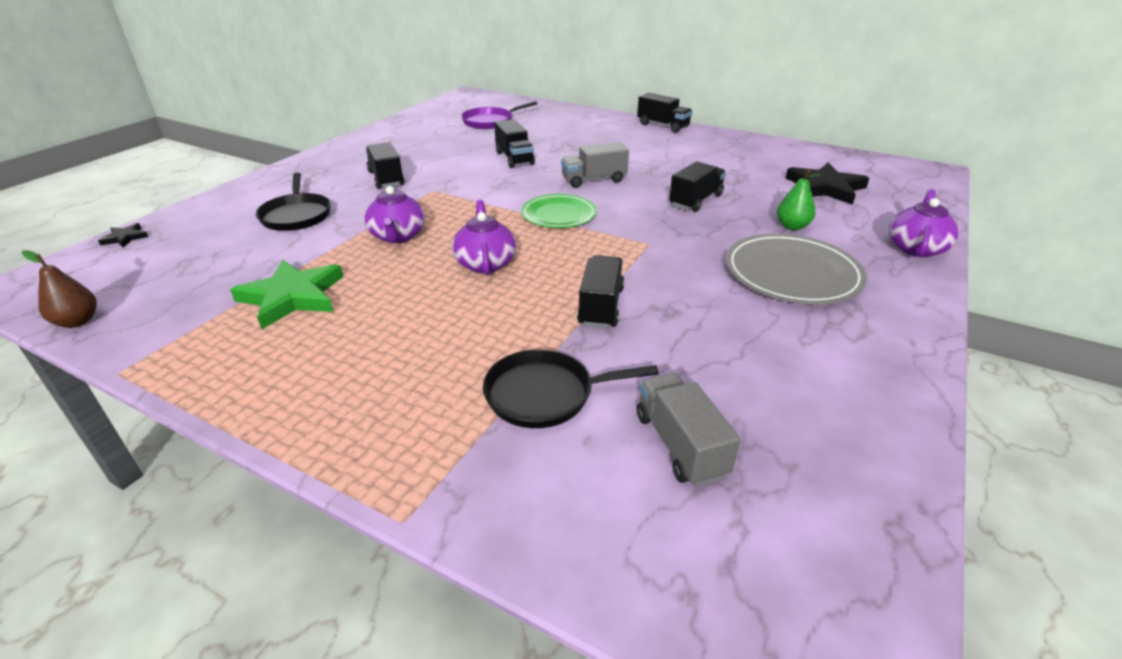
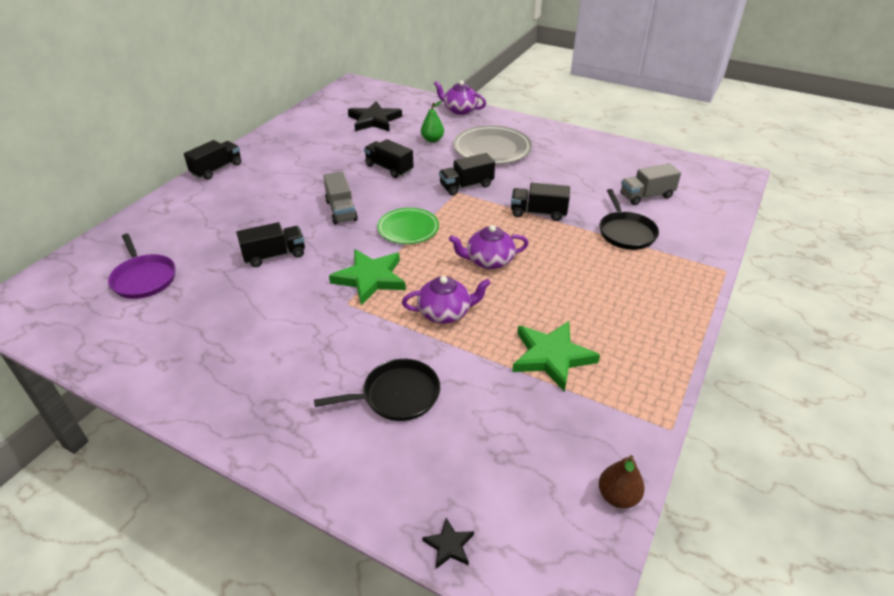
camera: 90 degrees left, 5 degrees up
black truck [366,142,404,189] -> black truck moved to [439,153,495,196]
none -> green star [329,249,406,305]

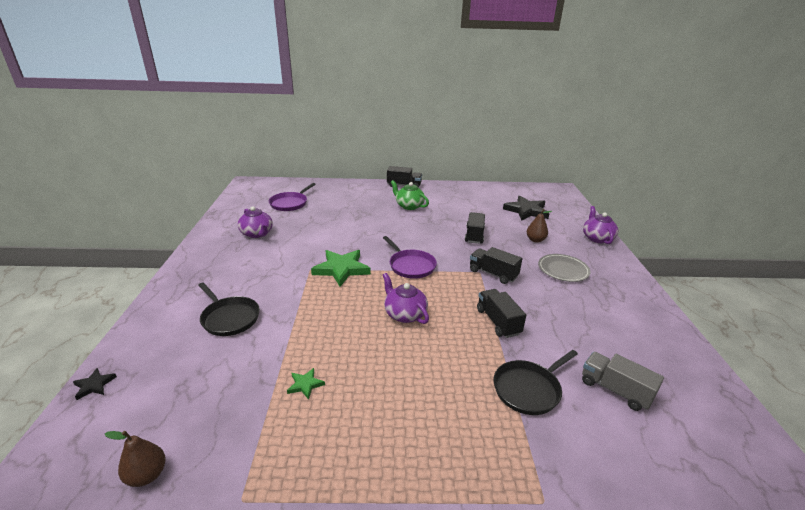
camera: 60 degrees right, 10 degrees down
black truck [236,222,305,267] -> none
grey truck [323,171,358,224] -> none
green plate [377,208,439,244] -> purple pan [383,236,437,279]
purple teapot [402,276,491,324] -> purple teapot moved to [238,206,273,238]
green pear [421,100,444,143] -> brown pear [527,209,552,243]
grey plate [453,125,532,164] -> grey plate [538,254,591,282], size x0.66
green star [512,321,600,392] -> green star [287,368,325,399], size x0.46
none -> green teapot [391,180,429,210]

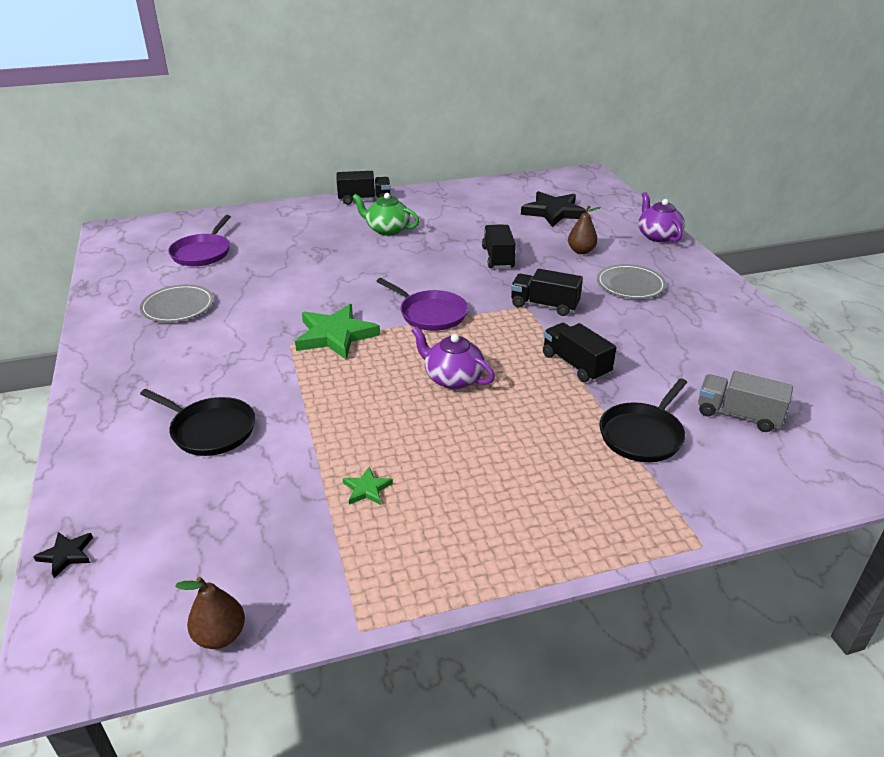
camera: 15 degrees left, 5 degrees up
purple teapot [238,206,273,238] -> grey plate [140,285,214,322]

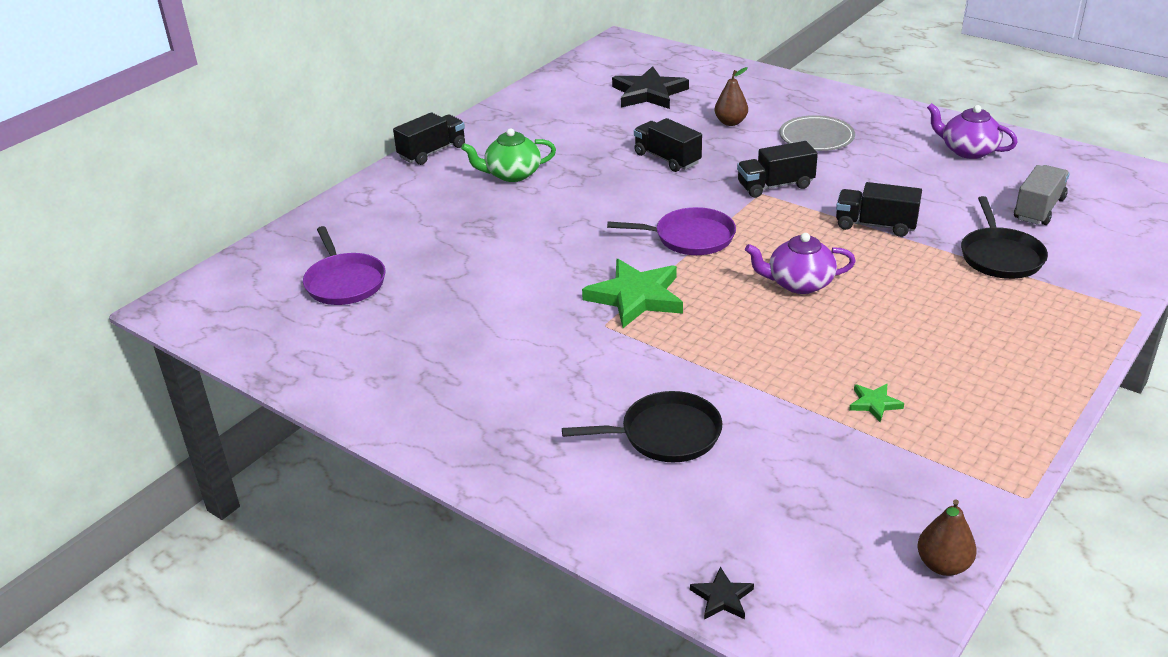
camera: 35 degrees left, 0 degrees up
grey plate [140,285,214,322] -> none
purple teapot [638,192,685,242] -> purple teapot moved to [927,103,1018,159]
grey truck [698,371,793,432] -> grey truck turned 135 degrees clockwise [1014,165,1070,225]

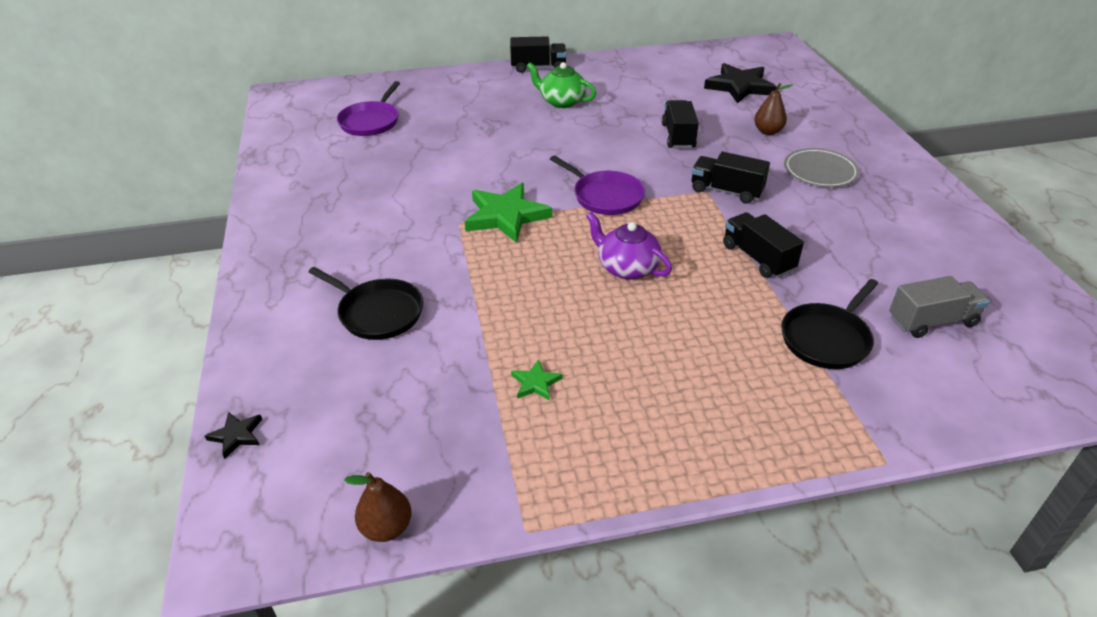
camera: 40 degrees right, 5 degrees up
purple teapot [927,103,1018,159] -> none

